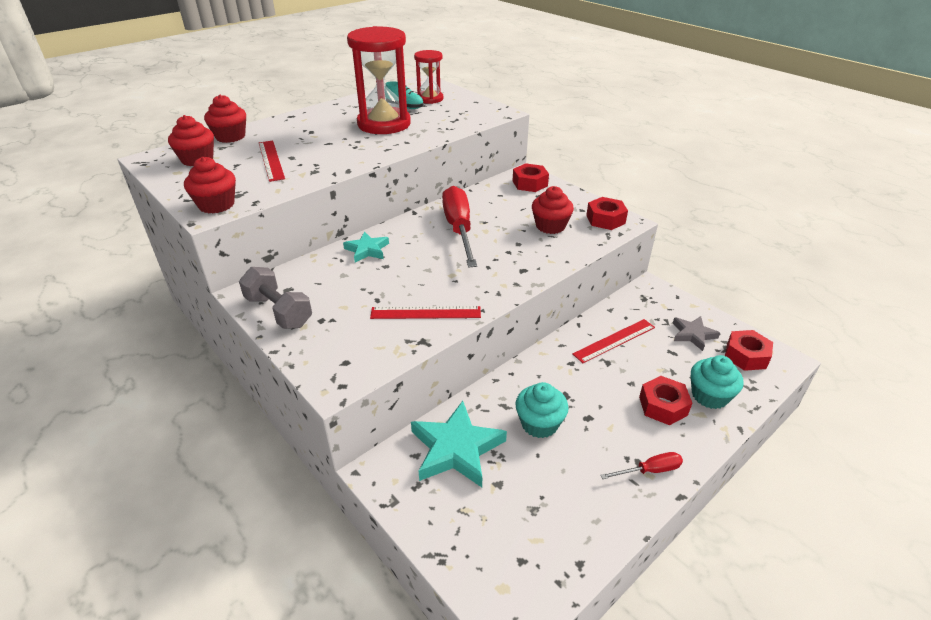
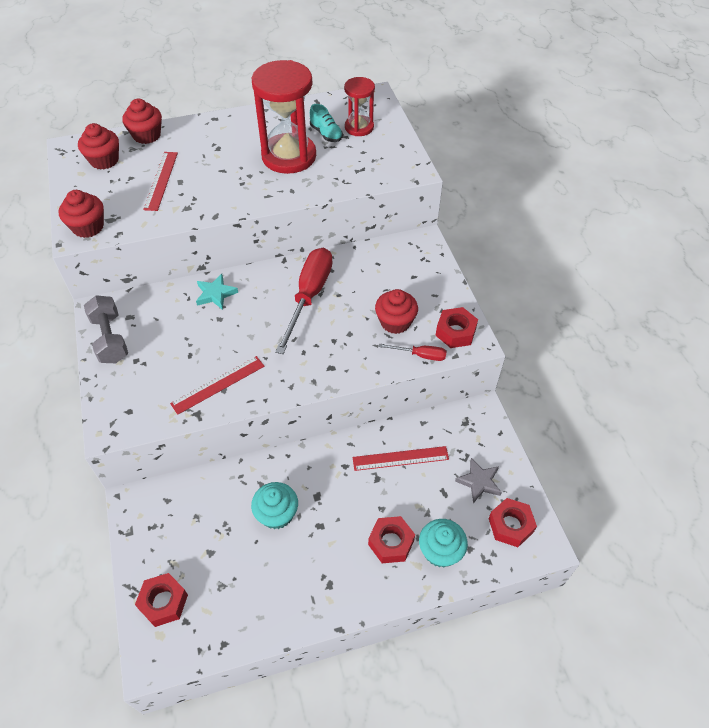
camera: 25 degrees right, 15 degrees up
red ruler [370,306,481,319] -> red ruler turned 60 degrees counterclockwise [170,356,265,415]
turquoise star [411,401,507,487] -> none
red nut [512,163,549,192] -> red nut moved to [135,573,188,627]
red screwdriver [600,452,683,479] -> red screwdriver moved to [379,344,447,361]

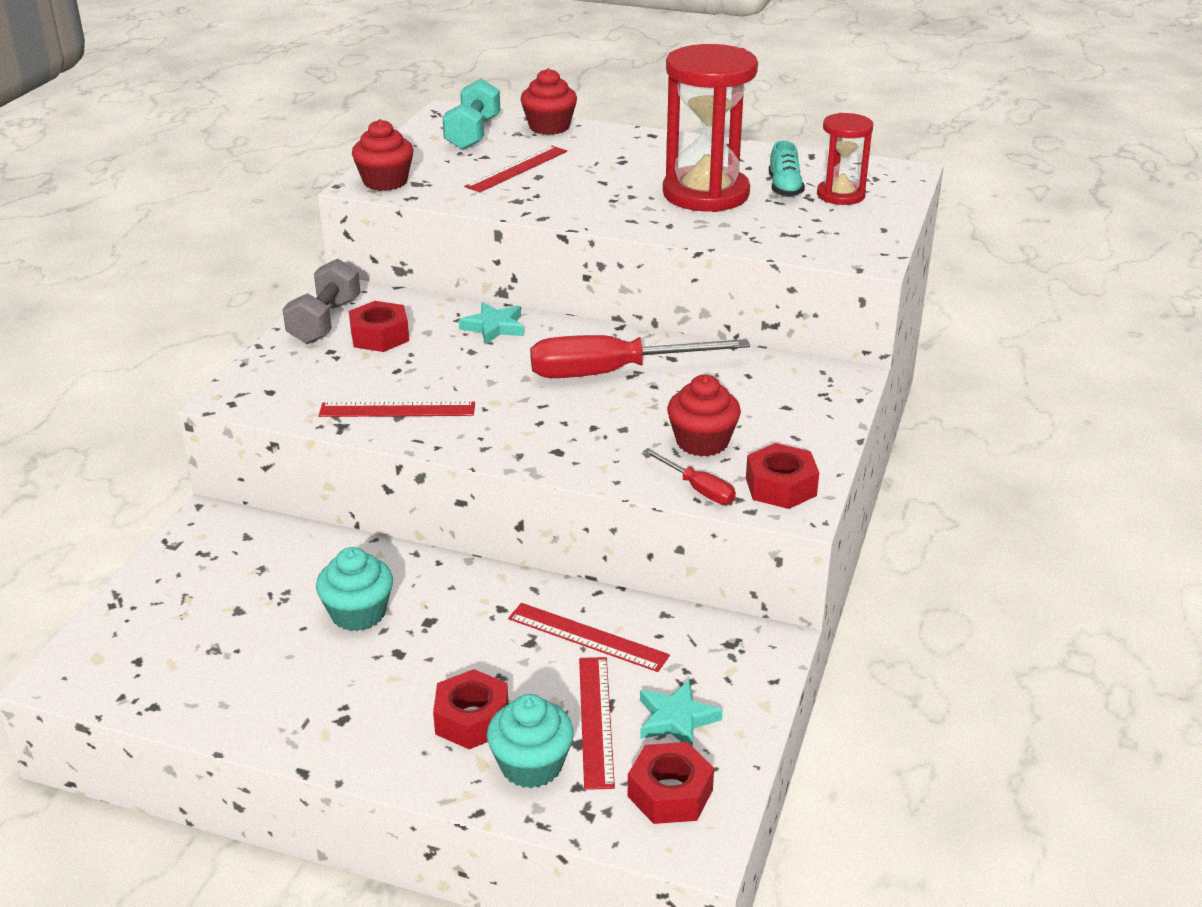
camera: 35 degrees right, 20 degrees down
red cupcake [78,123,119,170] -> turquoise dumbbell [442,79,500,150]
red nut [135,573,188,627] -> red nut moved to [349,301,409,352]
red screwdriver [275,248,332,354] -> red screwdriver turned 150 degrees counterclockwise [530,335,750,378]
grey star [455,458,502,503] -> turquoise star [640,680,723,747]
none -> red ruler [579,657,615,790]

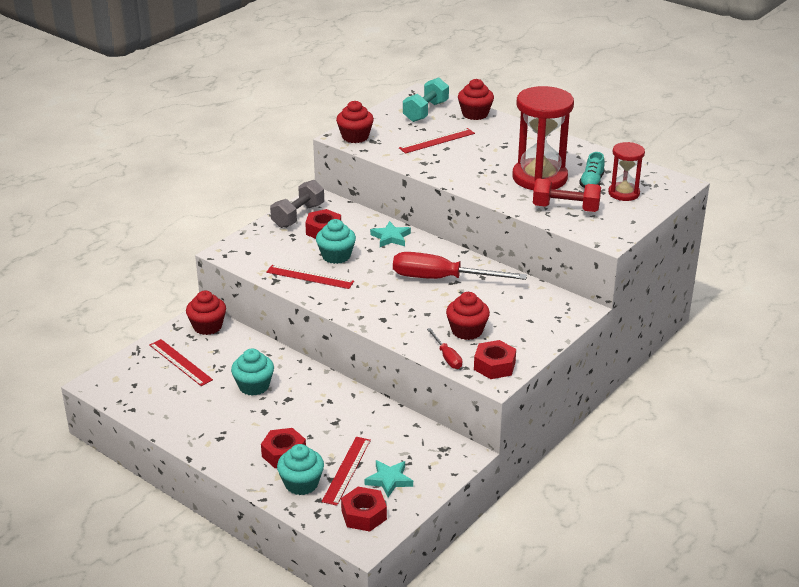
camera: 20 degrees right, 0 degrees up
red ruler [508,603,670,672] -> red ruler moved to [149,339,213,386]
none -> red cupcake [186,291,226,335]
none -> turquoise cupcake [316,219,356,264]
none -> red dumbbell [533,178,601,212]

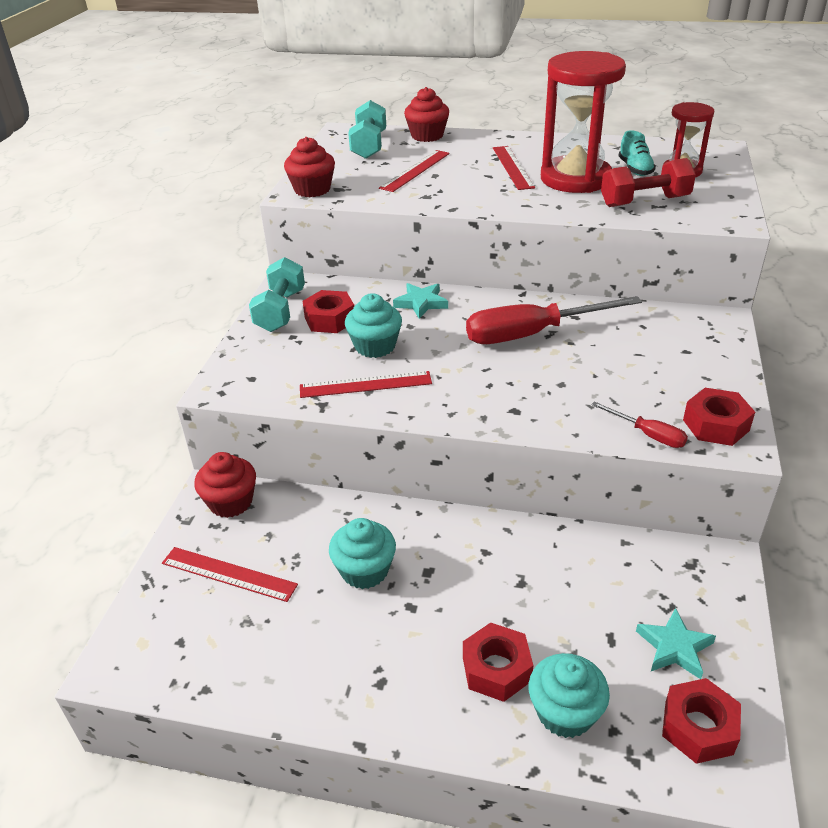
camera: 25 degrees left, 5 degrees up
grey dumbbell [270,180,324,228] -> turquoise dumbbell [249,257,305,332]
red ruler [322,437,371,506] -> red ruler moved to [493,146,535,190]
red cupcake [446,292,490,340] -> none

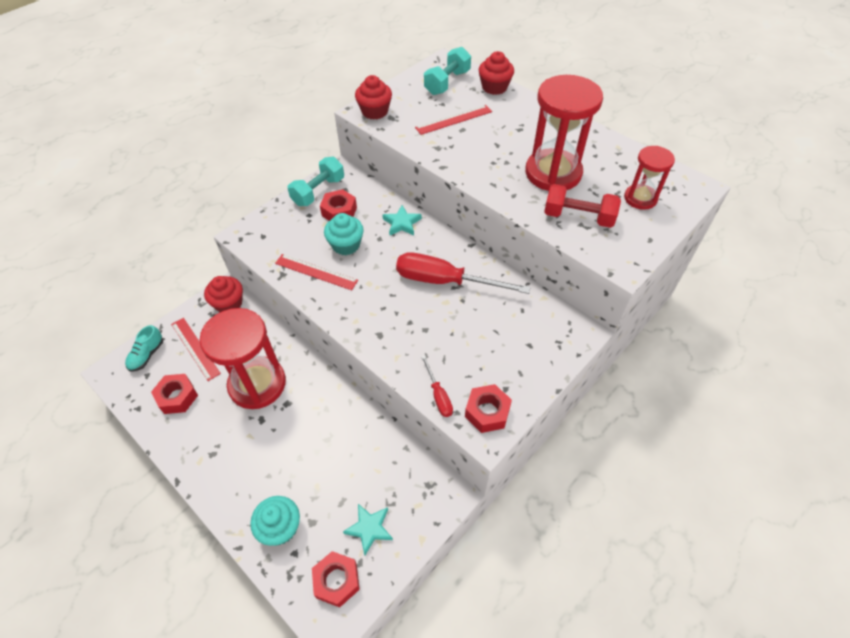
camera: 30 degrees right, 15 degrees up
turquoise cupcake [329,518,396,589] -> red hourglass [199,308,286,409]
red nut [463,623,533,702] -> red nut moved to [151,374,198,414]
red ruler [493,146,535,190] -> none
turquoise shoe [618,130,656,176] -> turquoise shoe moved to [125,325,163,372]

